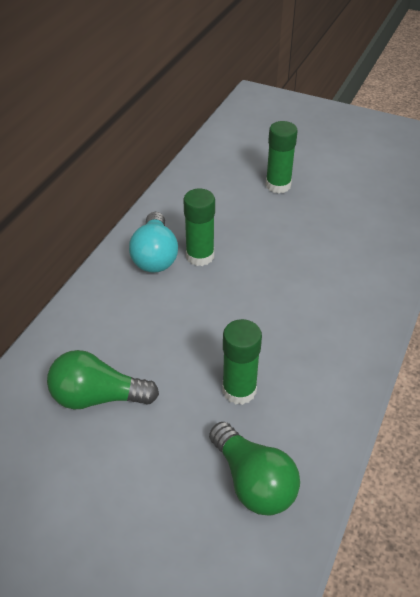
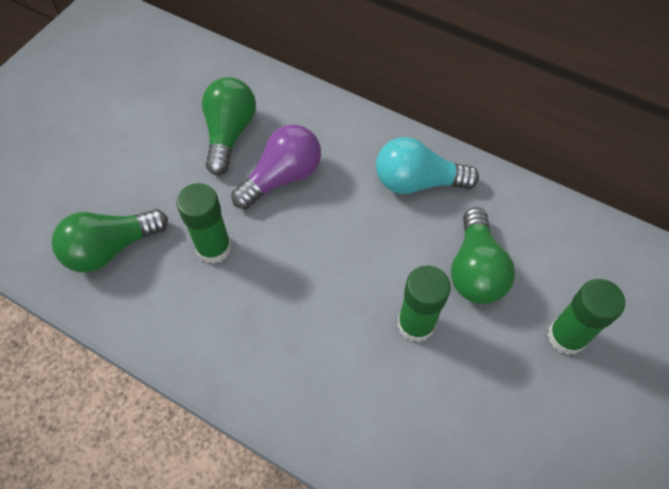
camera: 95 degrees right, 15 degrees up
green glue stick [183,188,215,266] -> green glue stick moved to [398,265,451,342]
none -> purple light bulb [231,124,321,209]
none -> green light bulb [451,207,515,304]

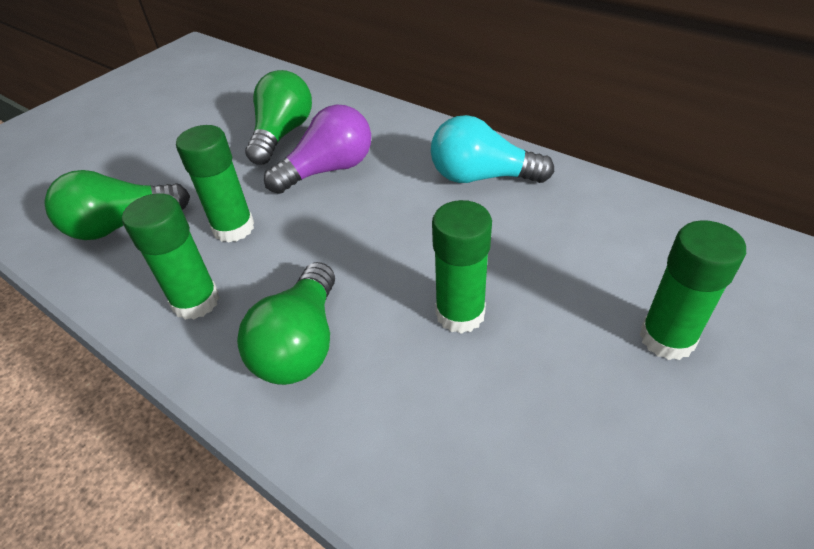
camera: 10 degrees right, 15 degrees down
green light bulb [451,207,515,304] -> green light bulb moved to [237,262,335,385]
none -> green glue stick [122,193,220,320]

